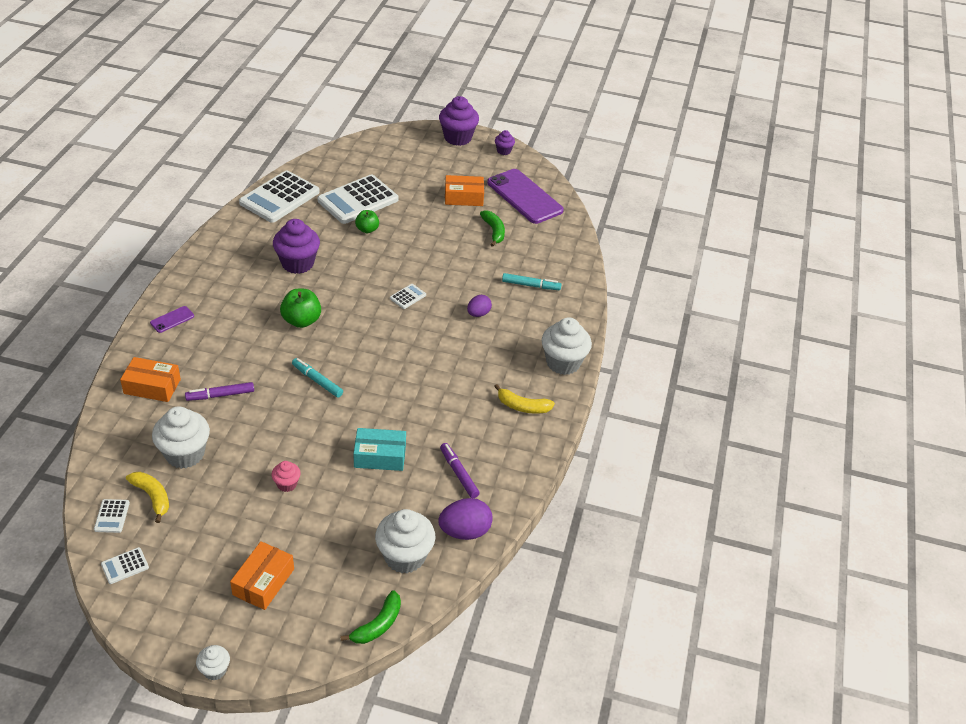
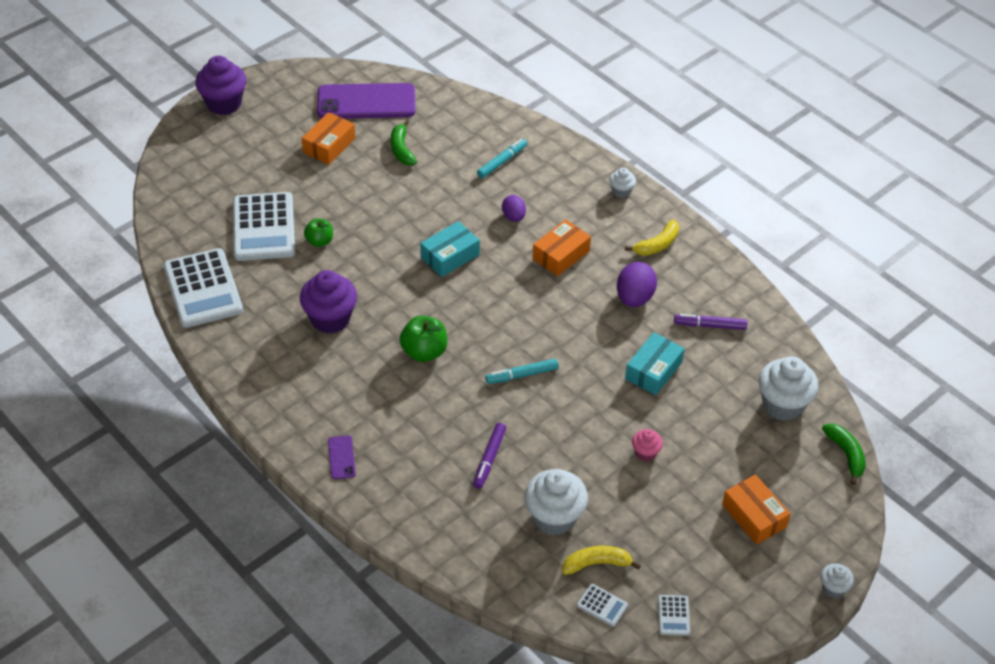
camera: 55 degrees left, 5 degrees up
orange box [120,357,181,402] -> orange box moved to [532,220,591,276]
white calculator [390,284,426,309] -> turquoise box [420,221,480,277]
purple egg [438,498,493,540] -> purple egg moved to [617,262,657,307]
green banana [480,210,505,247] -> green banana turned 120 degrees counterclockwise [391,120,417,165]
purple cupcake [495,130,515,155] -> none
white cupcake [542,317,592,375] -> white cupcake [609,168,636,198], size x0.51

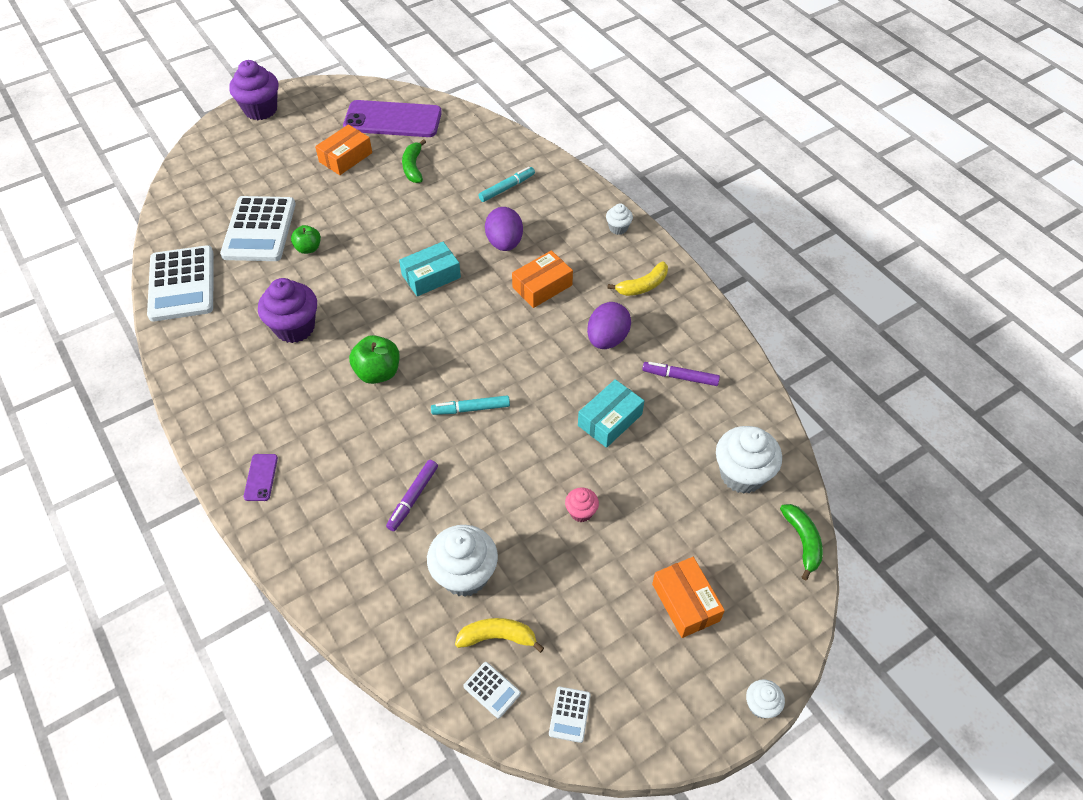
camera: 10 degrees right, 5 degrees up
purple egg [502,195,526,222] -> purple egg [485,207,523,251], size x1.60

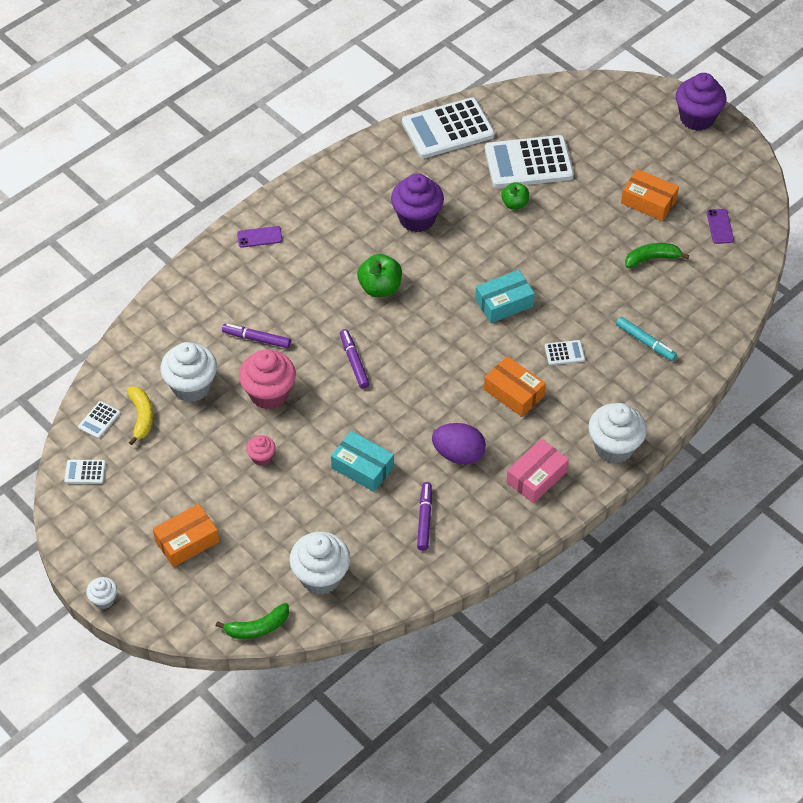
camera: 80 degrees right, 0 degrees up
purple phone [343,100,442,137] -> purple phone [707,209,734,244], size x0.42
turquoise box [399,242,461,296] -> turquoise box turned 75 degrees counterclockwise [475,270,535,323]
turquoise marker [431,395,510,415] -> purple marker [340,329,370,389]
purple egg [485,207,523,251] -> white calculator [545,340,585,365]
white cupcake [606,203,633,235] -> white cupcake [588,403,647,463], size x1.98
yellow banana [607,261,668,296] -> pink box [506,439,569,503]
none -> pink cupcake [239,349,296,410]

